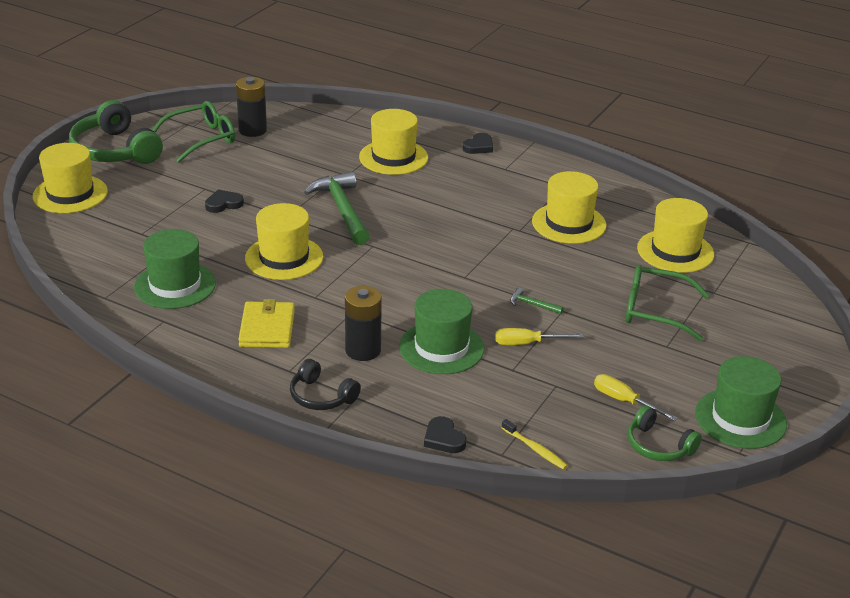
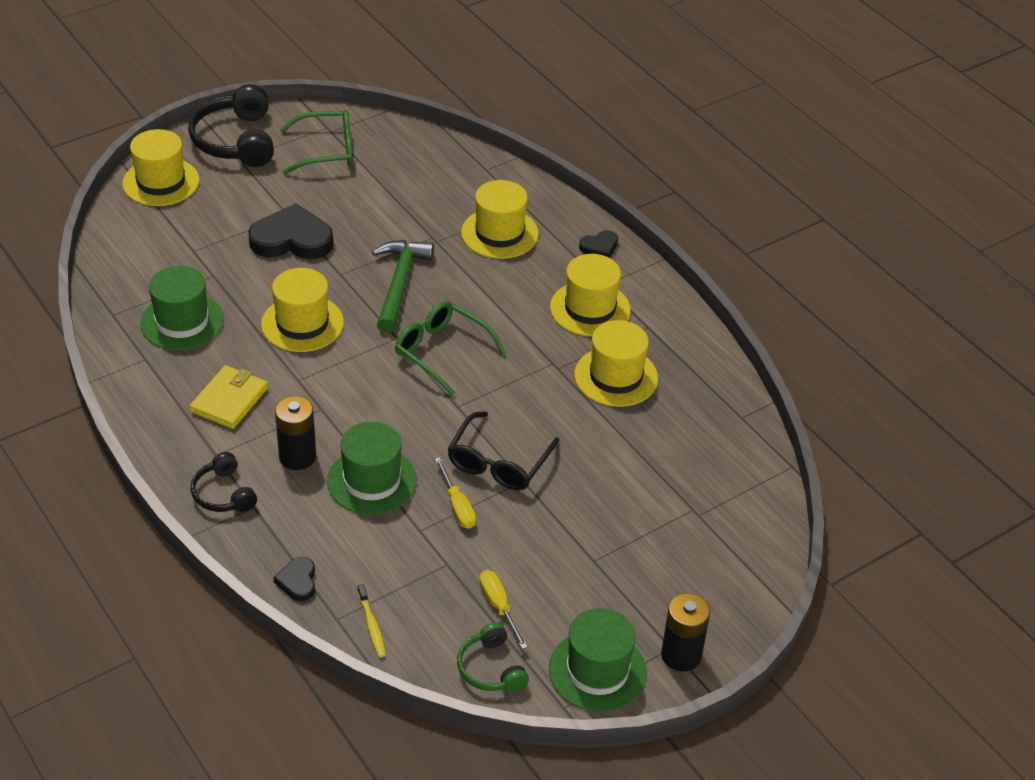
camera: 25 degrees right, 10 degrees up
green headphones [69,100,163,164] -> black headphones [188,84,274,167]
black heart [205,189,244,213] -> black heart [248,203,333,259], size x2.03
black battery [236,77,267,137] -> black battery moved to [661,593,710,672]
yellow screwdriver [495,328,584,345] -> yellow screwdriver turned 135 degrees counterclockwise [435,457,476,529]
green hammer [510,288,564,314] -> black glasses [447,411,560,490]
green glasses [626,265,709,341] -> green glasses moved to [395,301,506,396]
yellow hat [637,198,714,273] -> yellow hat moved to [550,254,631,336]

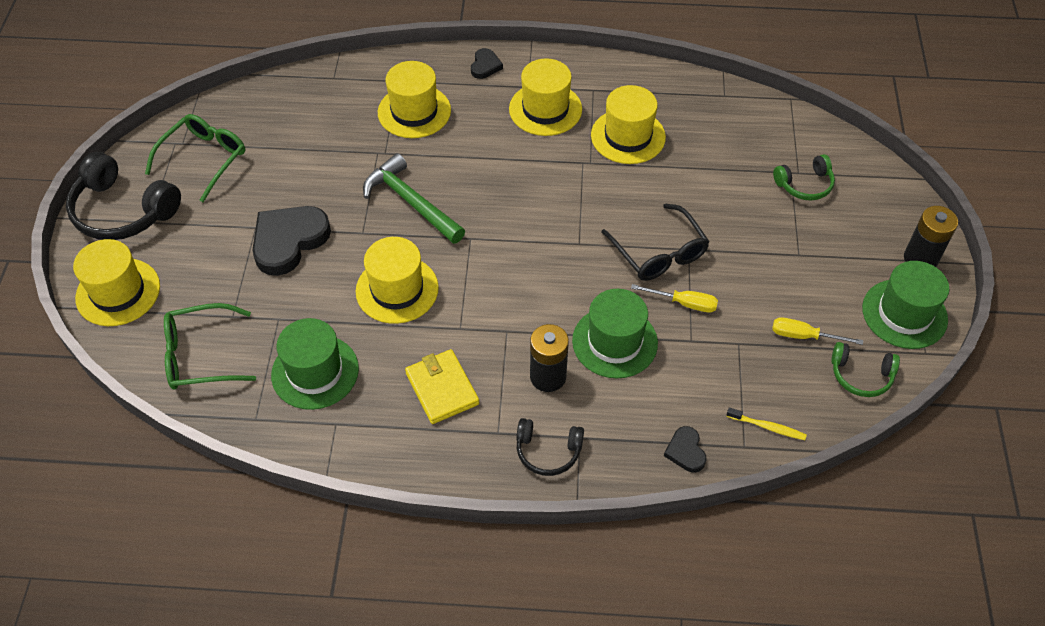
camera: 50 degrees left, 10 degrees up
black heart [273,557,315,601] -> black heart turned 45 degrees clockwise [664,426,707,472]
green glasses [395,301,506,396] -> green glasses moved to [164,303,256,389]
none -> green headphones [773,154,835,200]

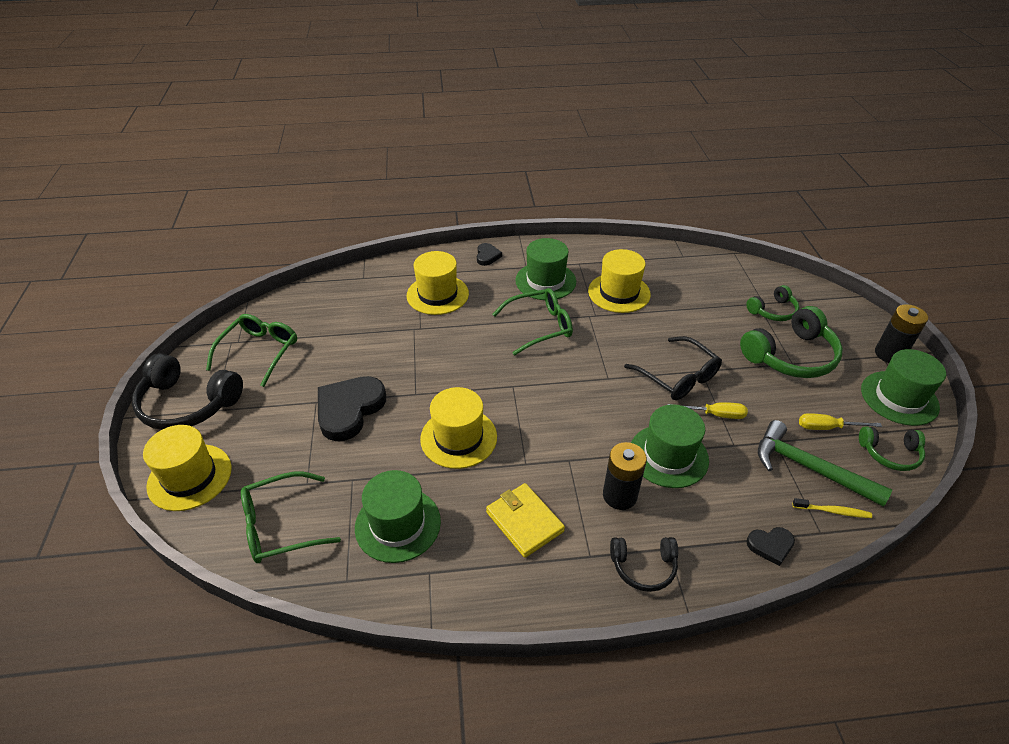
camera: 10 degrees left, 10 degrees down
green hammer [363,153,465,244] -> green hammer moved to [758,420,892,507]
yellow hat [509,58,582,136] -> green hat [515,238,576,300]
black heart [664,426,707,472] -> black heart turned 75 degrees counterclockwise [746,527,795,566]
none -> green glasses [492,288,573,355]
none -> green headphones [740,306,843,378]

